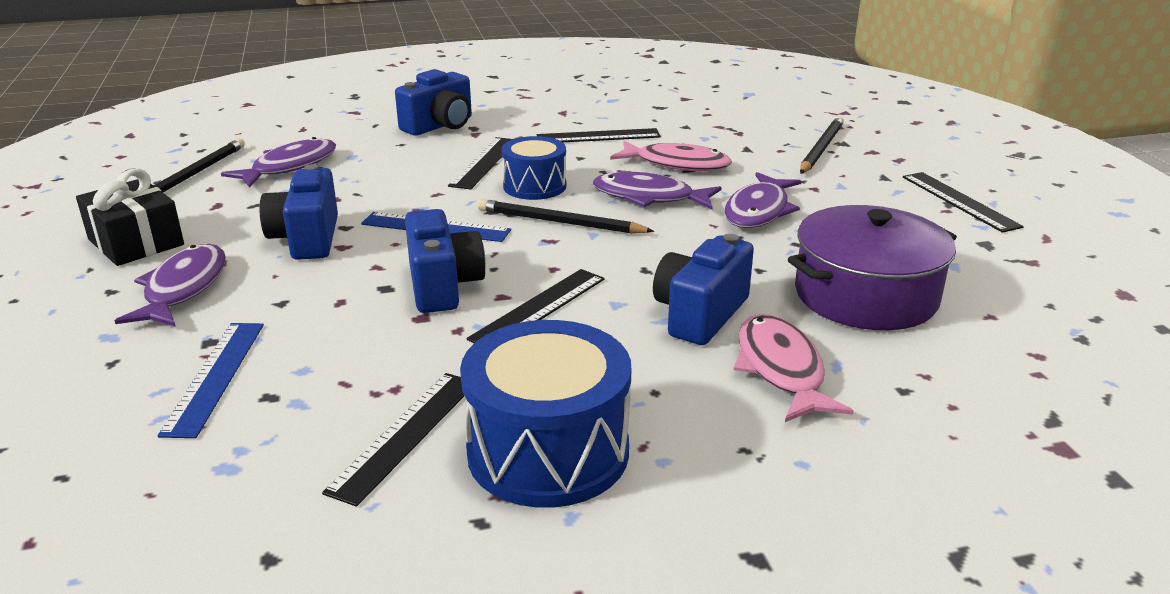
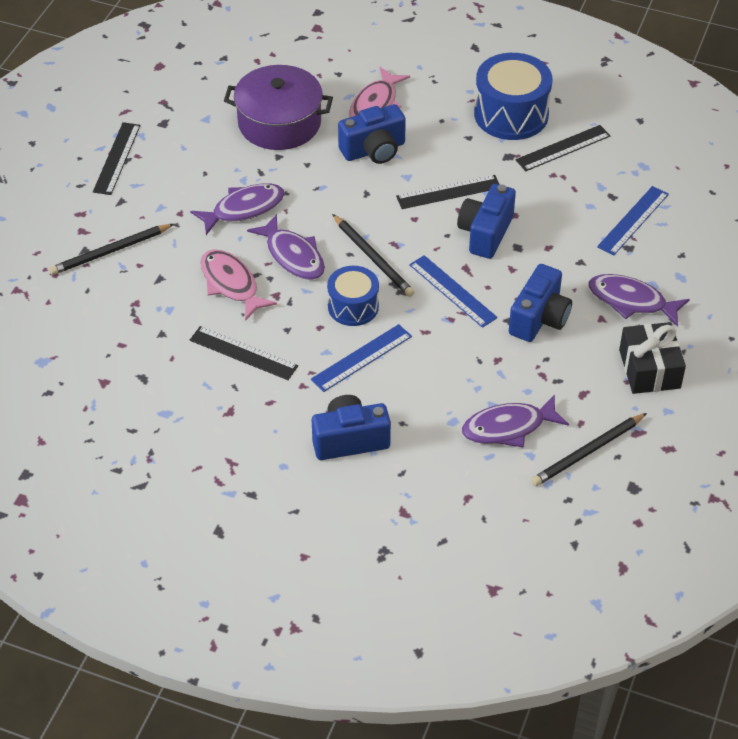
camera: 145 degrees left, 20 degrees up
purple fish [115,244,226,327] -> purple fish turned 75 degrees clockwise [588,274,690,327]
black ruler [448,137,513,189] -> blue ruler [311,324,412,392]

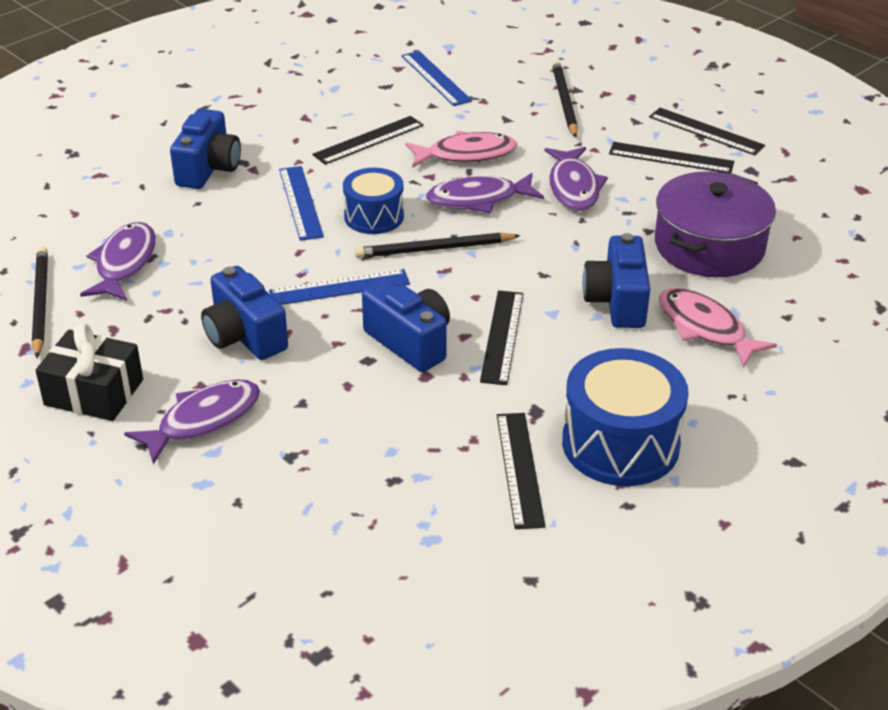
camera: 115 degrees right, 10 degrees down
blue ruler [597,186,669,255] -> blue ruler moved to [401,51,472,106]
none -> black ruler [609,142,734,174]

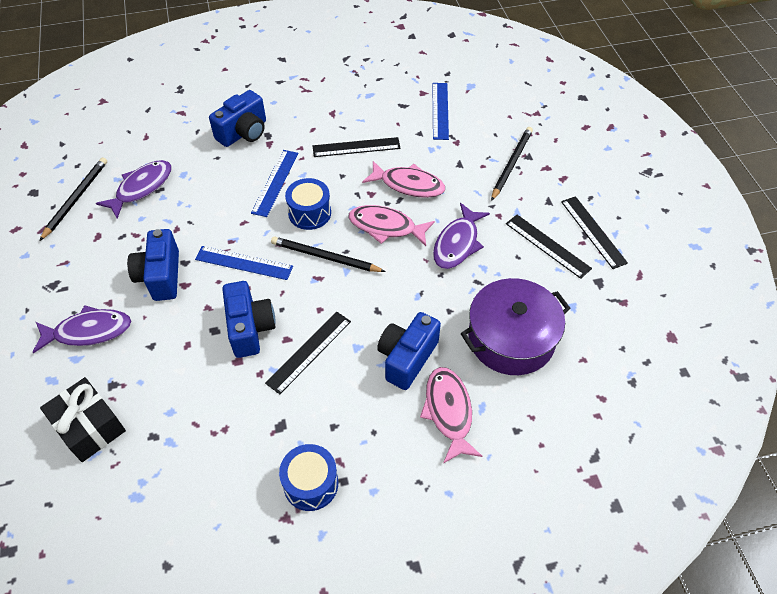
camera: 30 degrees right, 15 degrees up
black gift [35,324,143,421] -> black gift moved to [40,377,126,462]
purple fish [426,173,544,213] -> pink fish [349,205,435,246]
black ruler [497,413,546,529] -> none
blue drum [562,348,689,486] -> blue drum [279,444,338,511], size x0.62

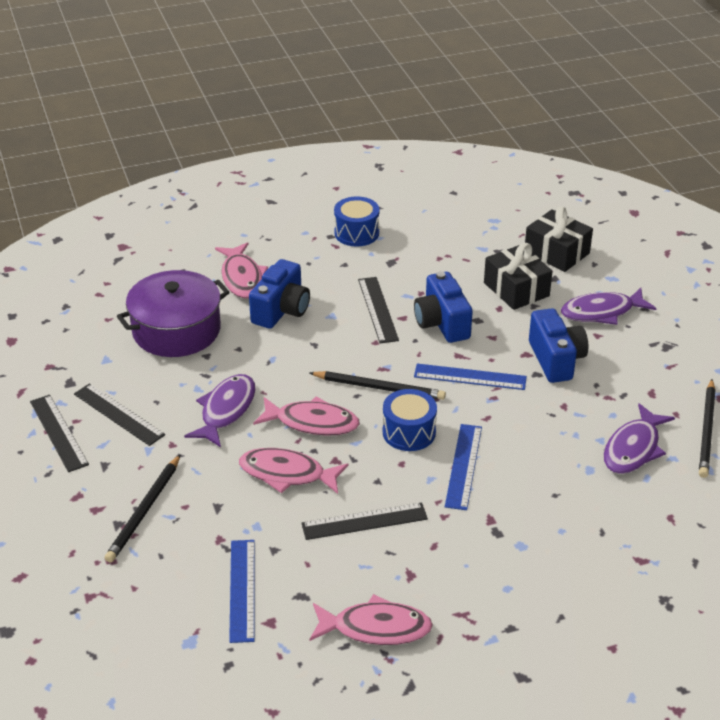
camera: 175 degrees right, 15 degrees down
blue camera [209,90,266,147] -> none
black ruler [265,312,351,395] -> black ruler turned 45 degrees counterclockwise [358,277,399,343]
none -> pink fish [309,594,433,645]
none -> black gift [484,243,553,310]

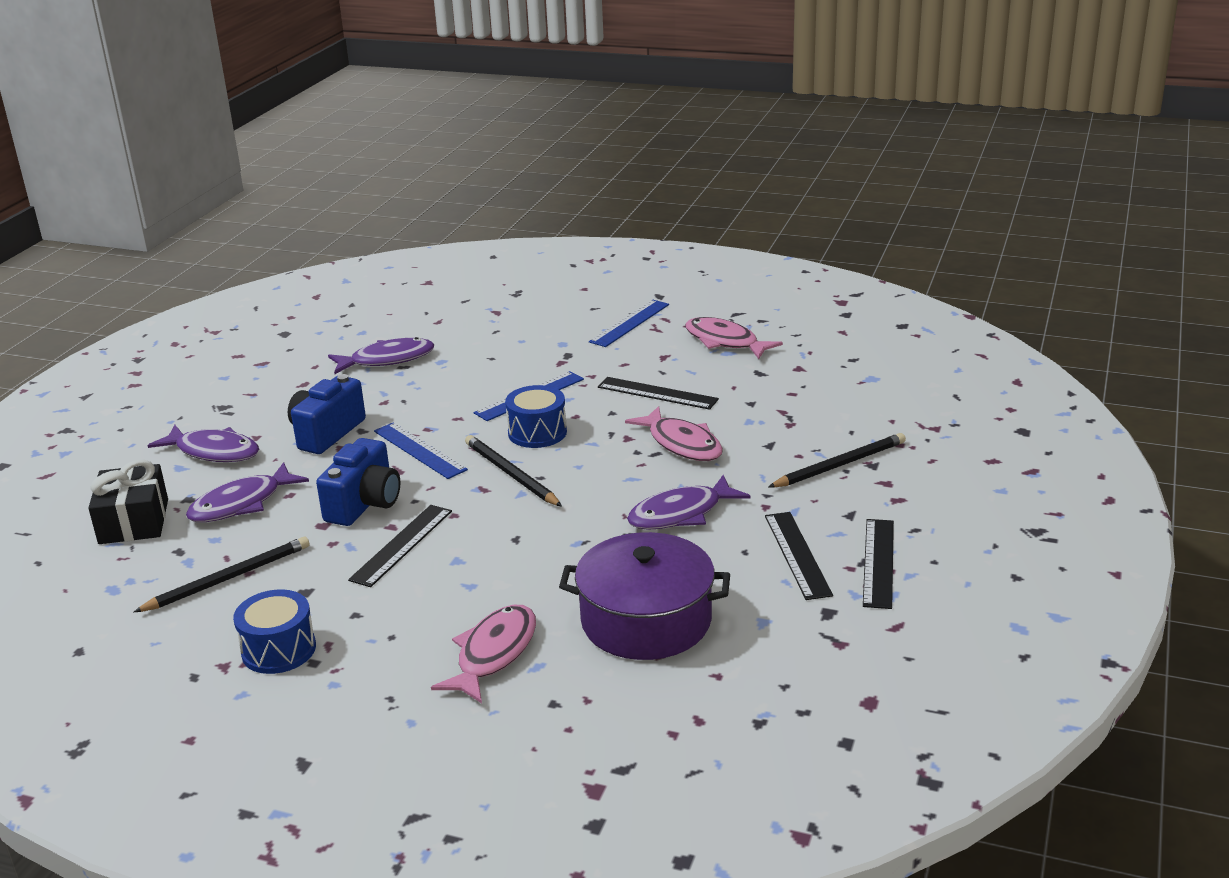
camera: 140 degrees left, 10 degrees down
blue ruler [229,540,255,643] -> blue ruler moved to [589,300,669,347]
blue camera [249,259,310,329] -> none
pink fish [253,396,360,436] -> none
black gift [484,243,553,310] -> purple fish [186,462,309,522]
black pencil [699,379,716,478] -> black pencil moved to [134,537,310,612]

